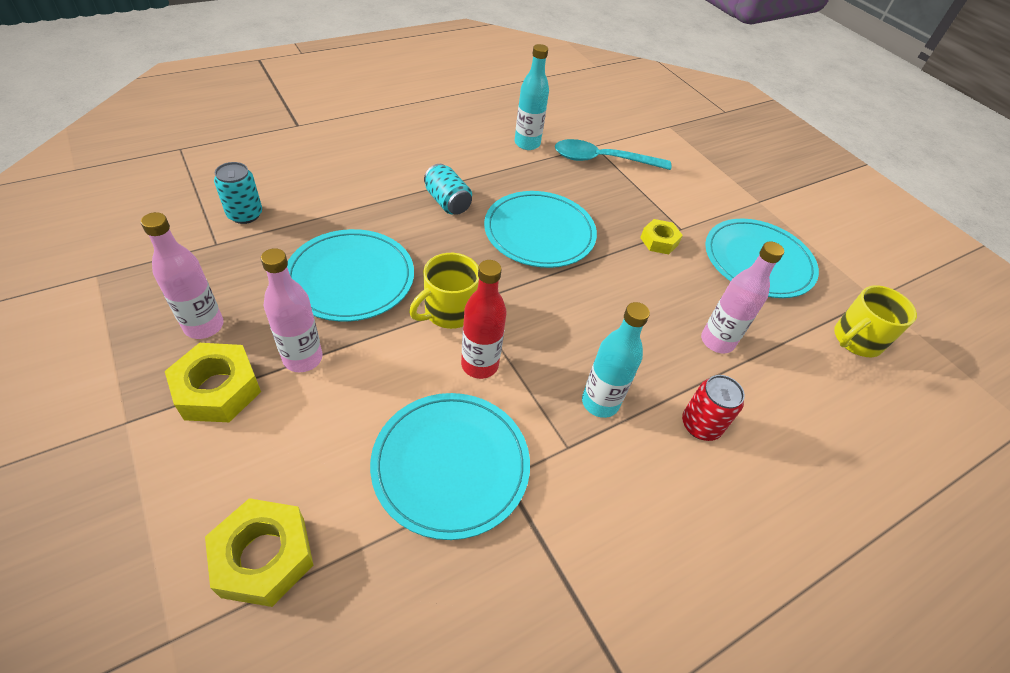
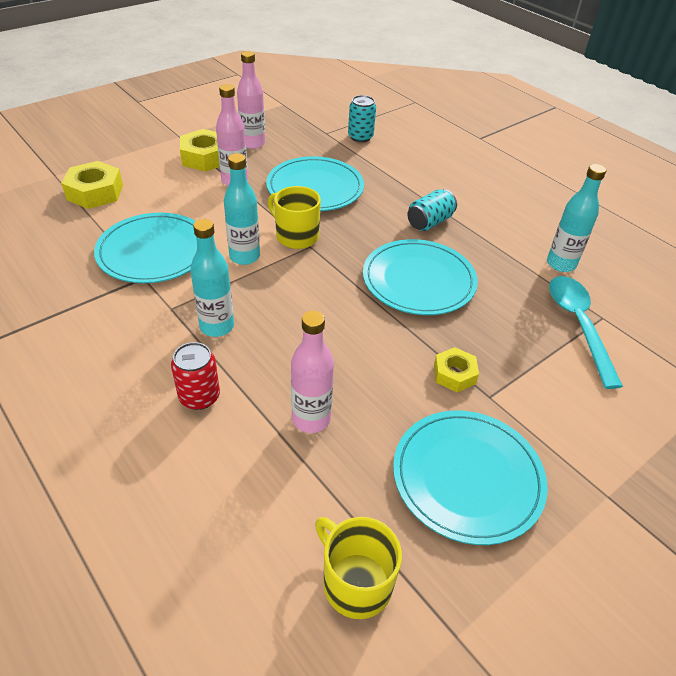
camera: 85 degrees right, 5 degrees down
red bottle [461,260,507,379] -> turquoise bottle [224,153,260,265]

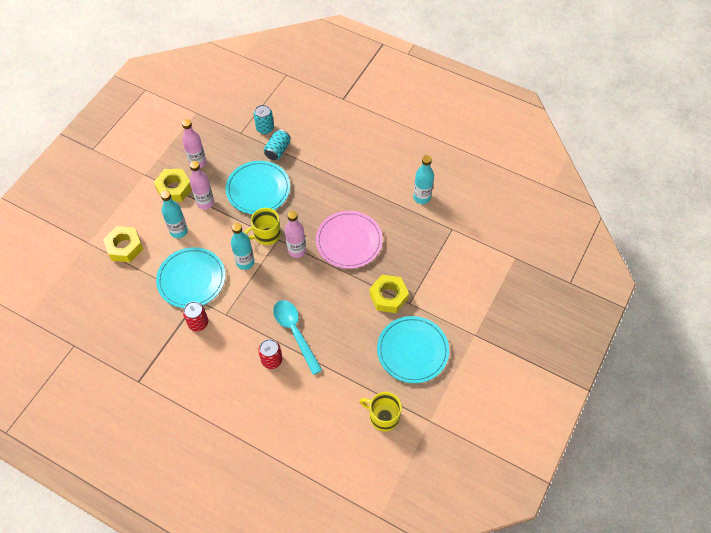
camera: 20 degrees left, 15 degrees up
turquoise bottle [190,219,234,337] -> turquoise bottle moved to [161,190,188,238]
yellow mug [268,186,321,249] -> yellow mug turned 45 degrees counterclockwise [244,208,281,245]
pink bottle [291,311,334,433] -> pink bottle moved to [285,211,306,258]
turquoise plate [363,239,478,315] -> pink plate [316,211,383,269]
turquoise can [407,189,457,231] -> turquoise can moved to [264,129,291,160]
yellow nut [434,347,479,392] -> yellow nut [370,275,409,313], size x1.61
turquoise spoon [549,276,623,389] -> turquoise spoon moved to [273,300,322,375]
none -> red can [183,301,208,331]

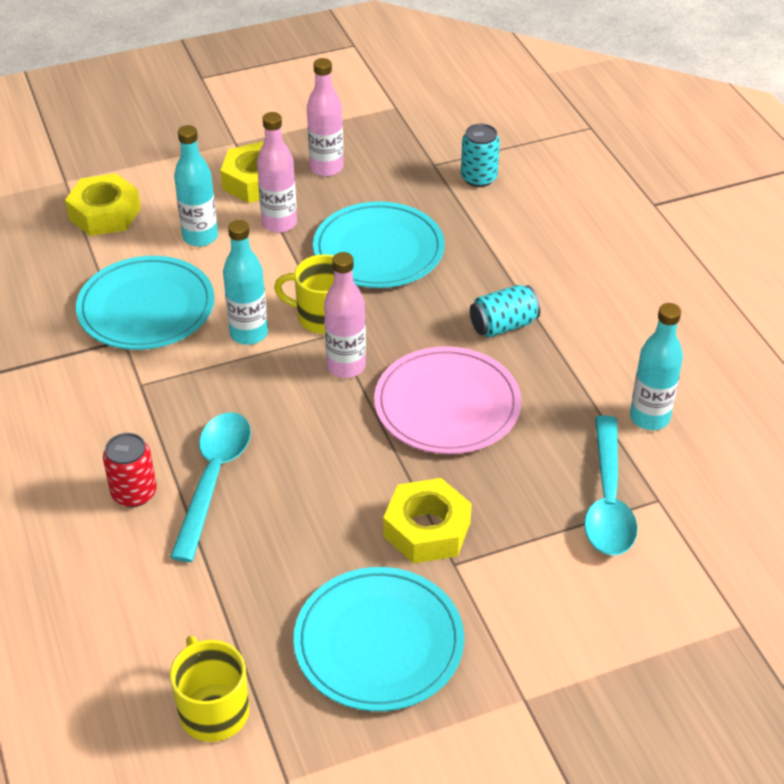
camera: 40 degrees right, 15 degrees down
red can [183,301,208,331] -> none
turquoise can [264,129,291,160] -> turquoise can moved to [470,285,540,338]
none -> turquoise spoon [584,415,638,555]

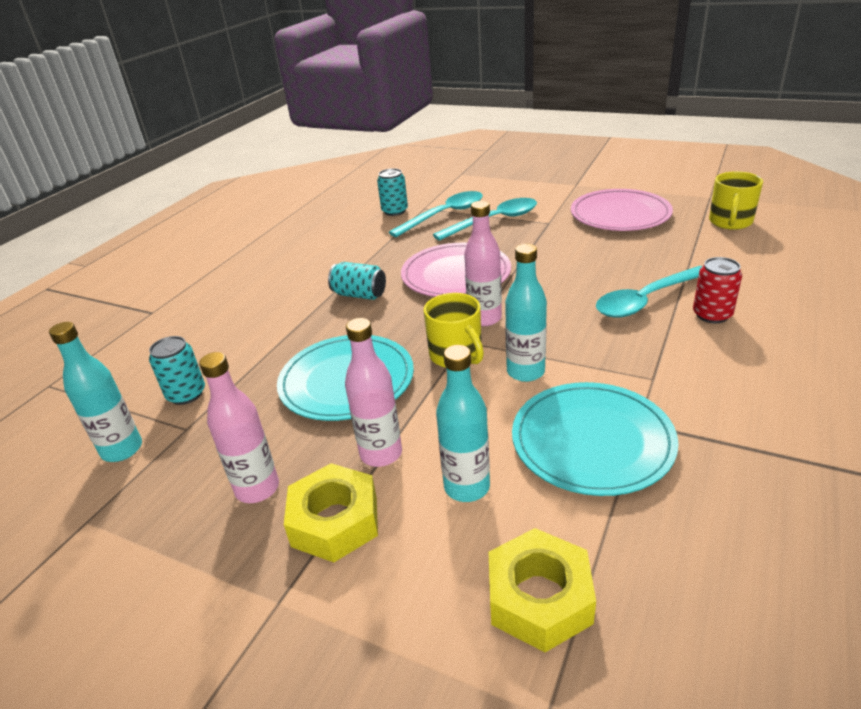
camera: 130 degrees left, 10 degrees down
turquoise plate [293,567,464,711] -> pink plate [571,189,673,231]
yellow nut [383,478,472,564] -> none
turquoise bottle [630,303,683,430] -> turquoise bottle moved to [49,322,142,462]
none -> turquoise can [377,168,408,216]
none -> turquoise spoon [433,198,537,241]

